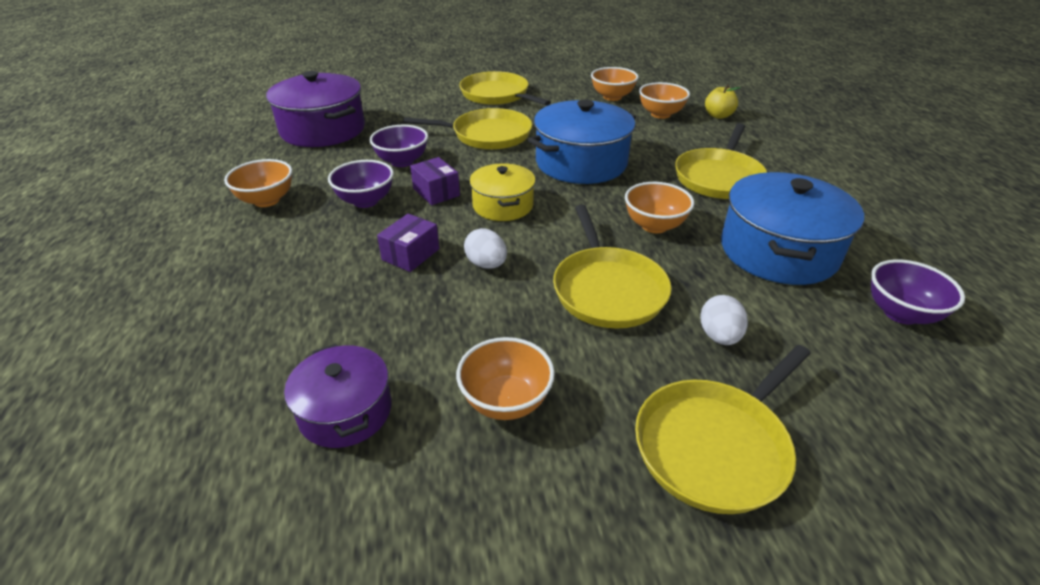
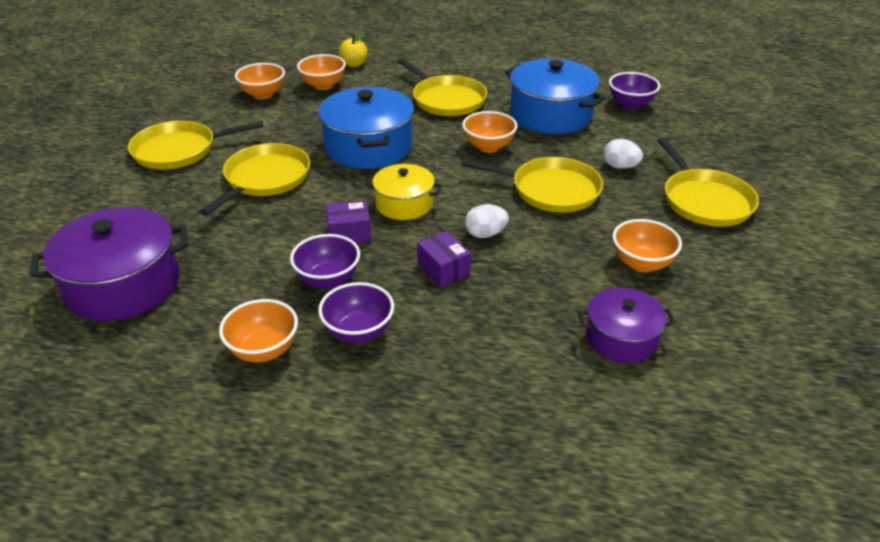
camera: 65 degrees left, 0 degrees up
purple bowl [369,125,428,167] -> purple bowl moved to [318,282,394,343]

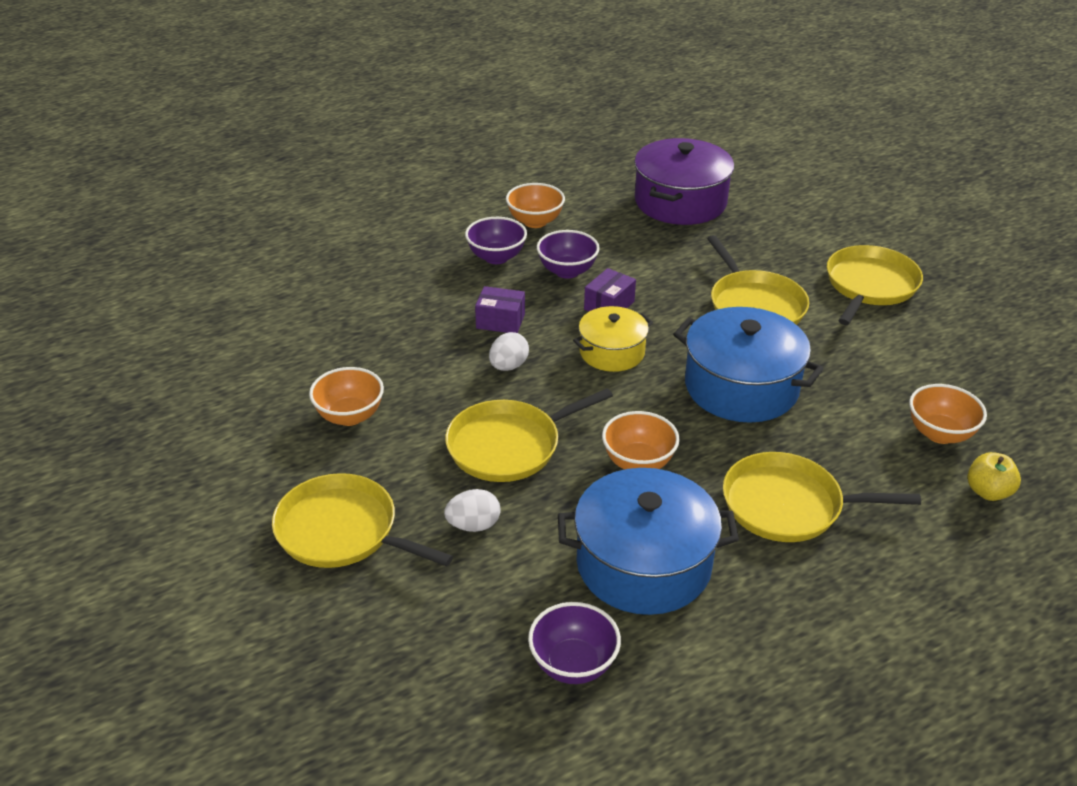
camera: 135 degrees right, 0 degrees up
orange bowl [235,63,285,99] -> none
purple pot [578,287,675,363] -> none

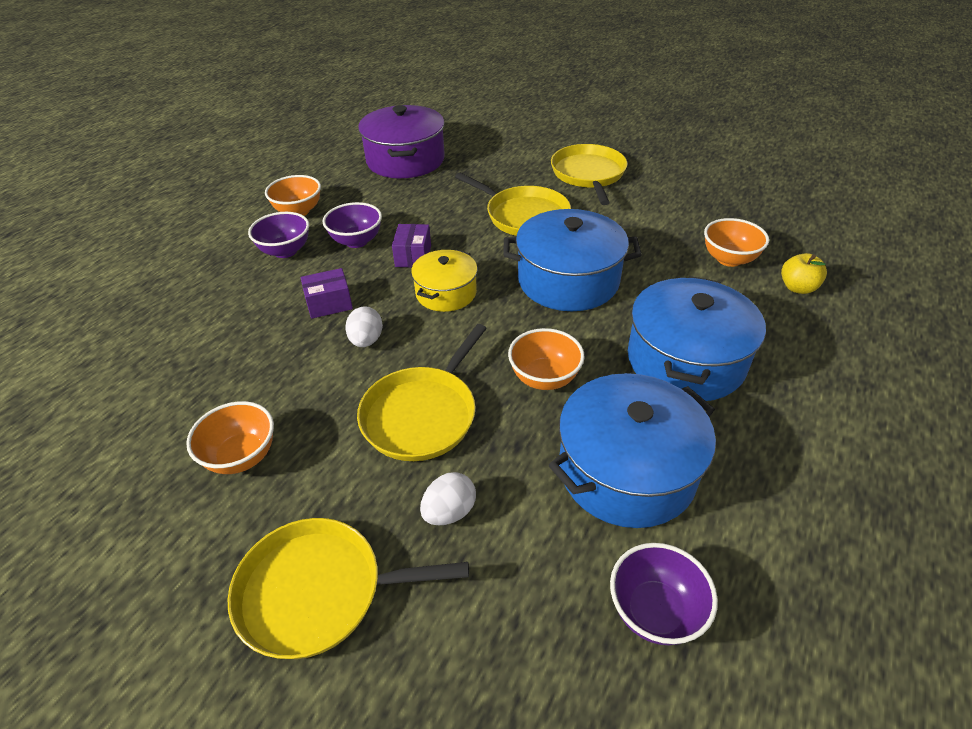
camera: 30 degrees left, 5 degrees up
yellow pan [723,452,921,542] -> blue pot [628,276,766,401]

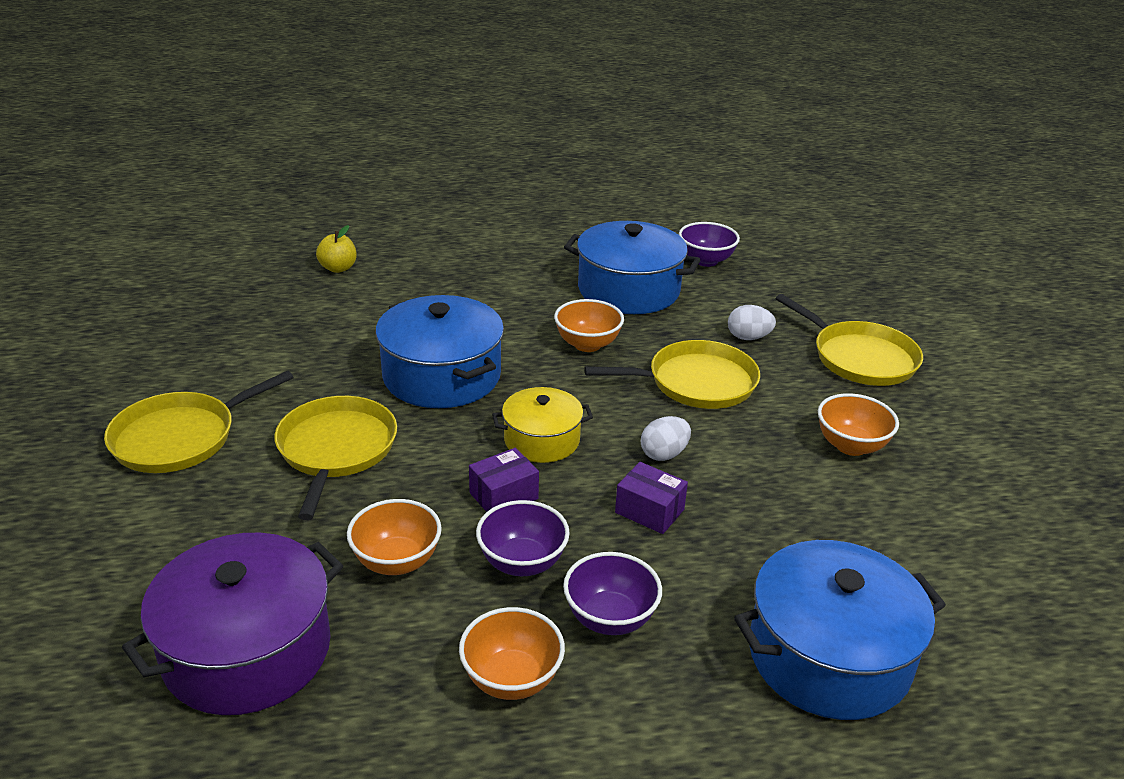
camera: 130 degrees left, 10 degrees down
blue pot [628,276,766,401] -> blue pot moved to [734,540,946,720]
orange bowl [704,218,769,267] -> orange bowl moved to [347,499,442,575]

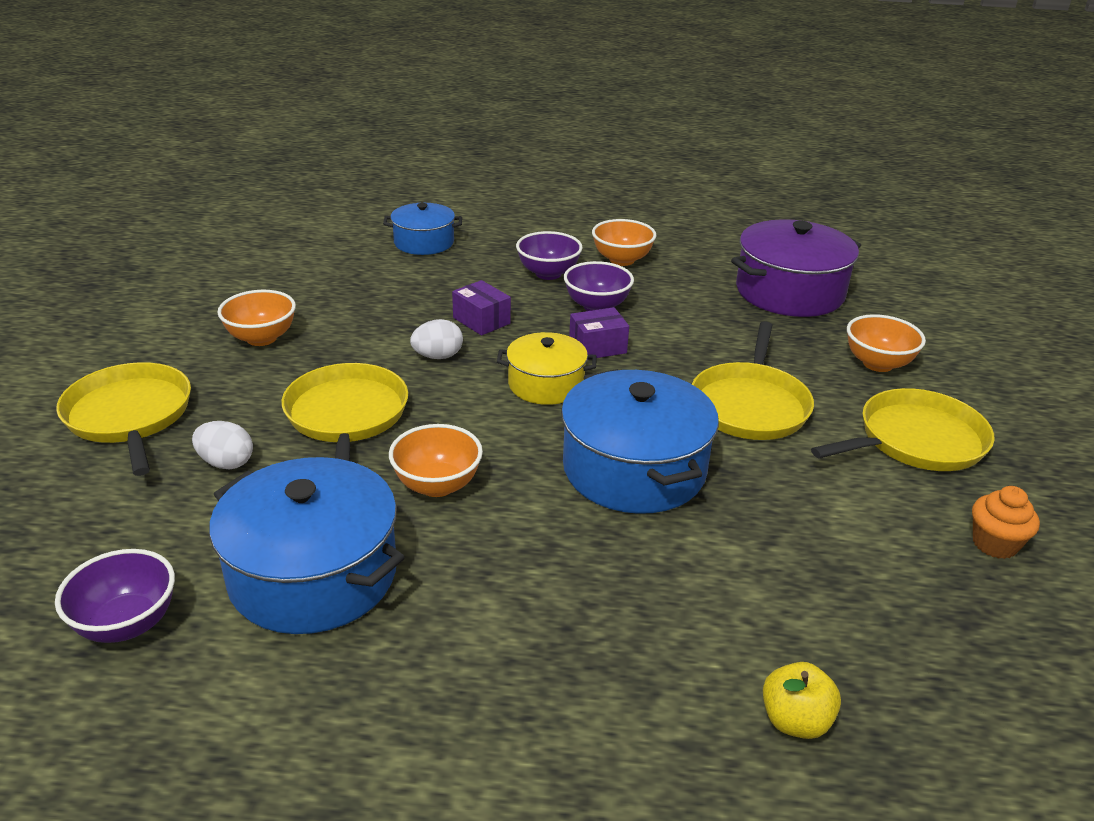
camera: 165 degrees left, 0 degrees up
orange bowl [347,499,442,575] -> orange bowl moved to [847,314,926,372]
yellow pan [584,340,760,409] -> yellow pan turned 75 degrees clockwise [281,363,408,461]
blue pot [734,540,946,720] -> blue pot [383,203,462,255], size x0.60
none -> orange cupcake [972,486,1040,559]

